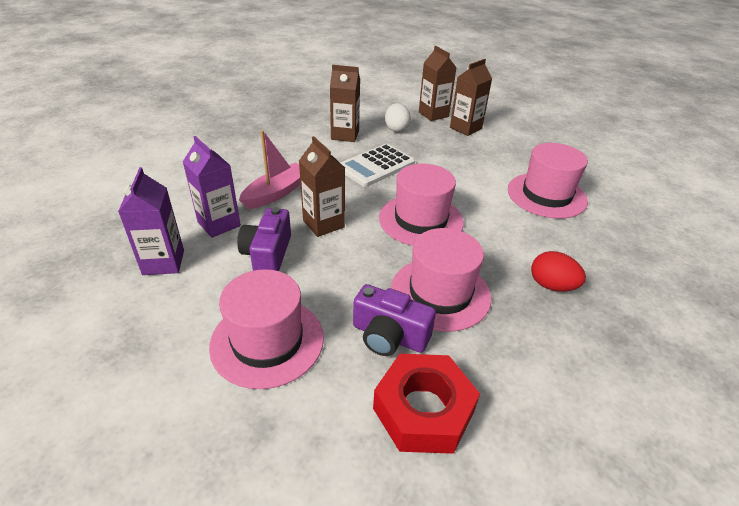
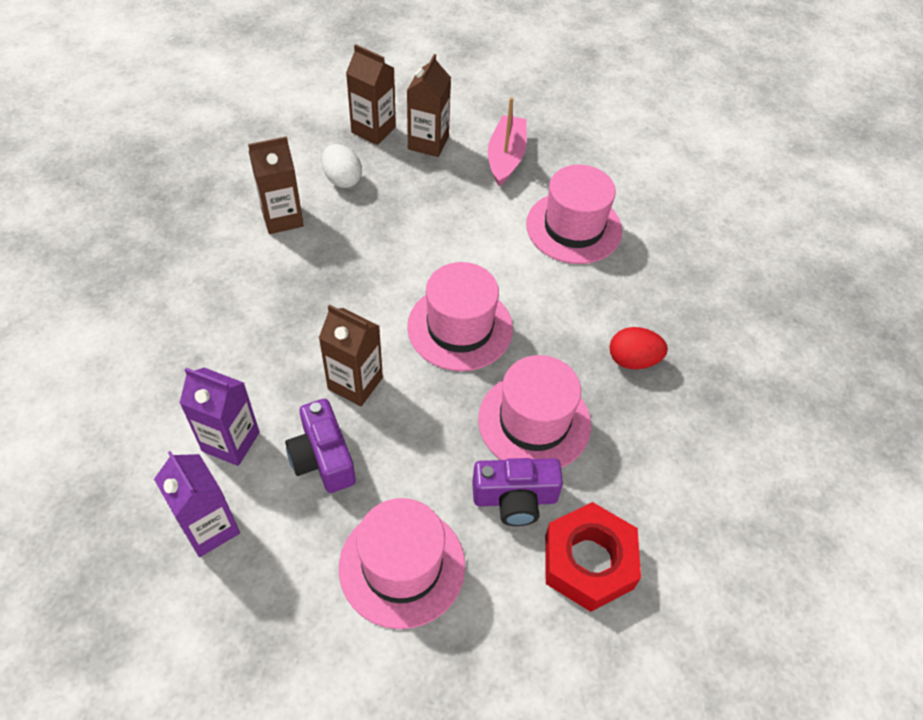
camera: 30 degrees left, 15 degrees up
pink boat [239,130,301,209] -> pink boat moved to [488,97,527,186]
white calculator [340,144,415,187] -> none

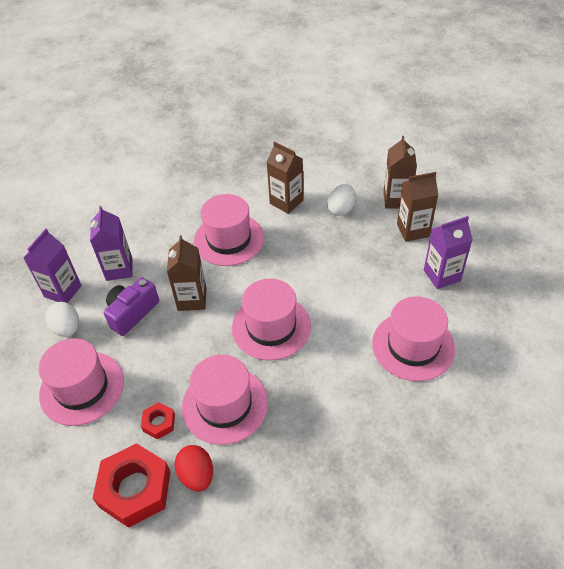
camera: 65 degrees right, 5 degrees down
purple camera [472,458,563,526] -> red nut [141,402,175,439]
pink boat [488,97,527,186] -> purple carton [424,216,473,289]
red egg [610,327,668,369] -> red egg moved to [174,445,213,492]
none -> white egg [45,302,79,337]
none -> pink hat [194,194,264,266]

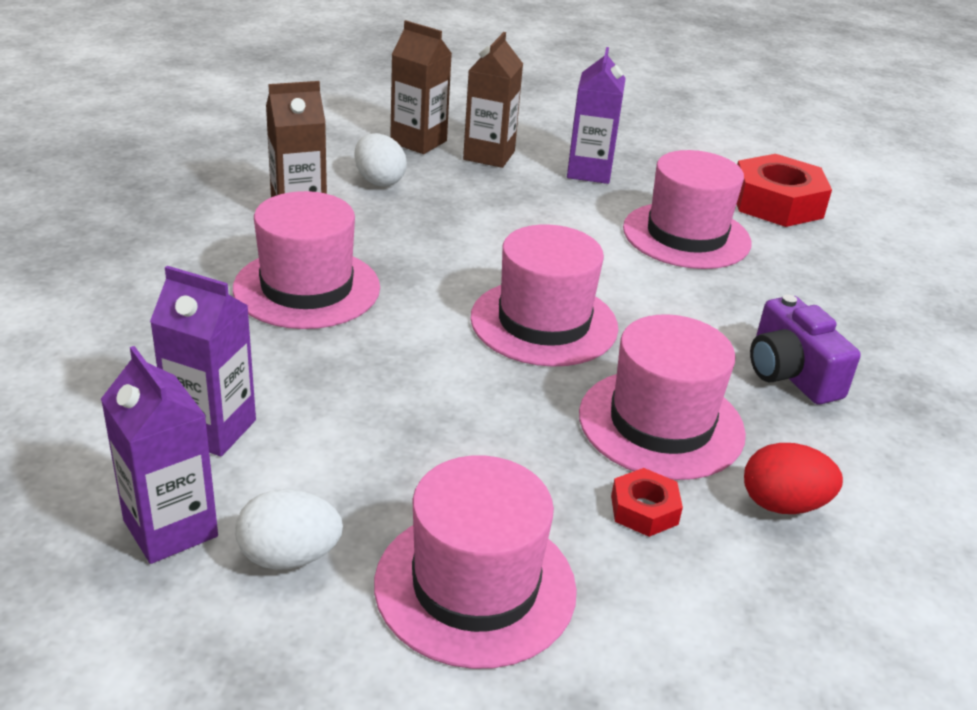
camera: 65 degrees left, 15 degrees down
red nut [92,443,170,528] -> red nut moved to [737,154,832,227]
purple camera [104,277,159,336] -> purple camera moved to [750,294,861,405]
brown carton [167,235,207,311] -> none

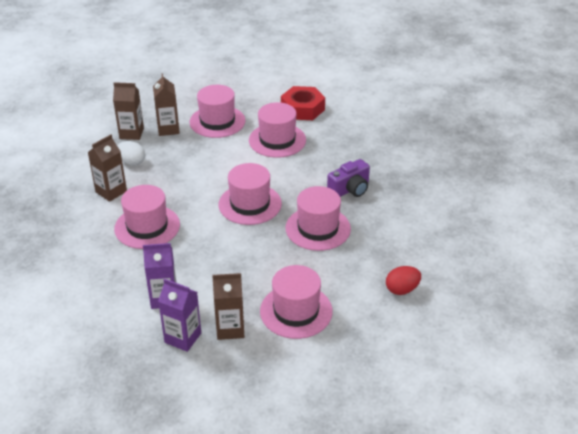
camera: 25 degrees left, 5 degrees up
white egg [235,489,343,570] -> brown carton [212,273,244,340]
purple carton [567,47,626,184] -> pink hat [190,85,246,138]
red nut [611,468,683,537] -> none
red egg [744,443,843,514] -> red egg moved to [386,266,421,295]
purple camera [750,294,861,405] -> purple camera turned 75 degrees counterclockwise [327,159,370,197]

